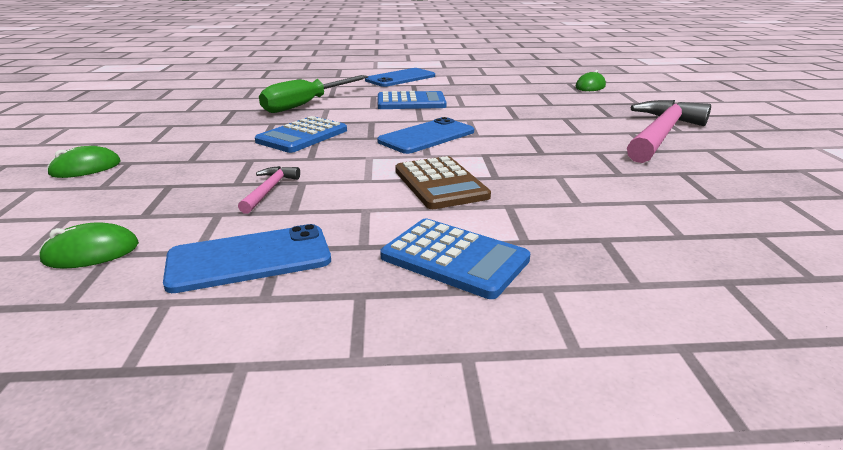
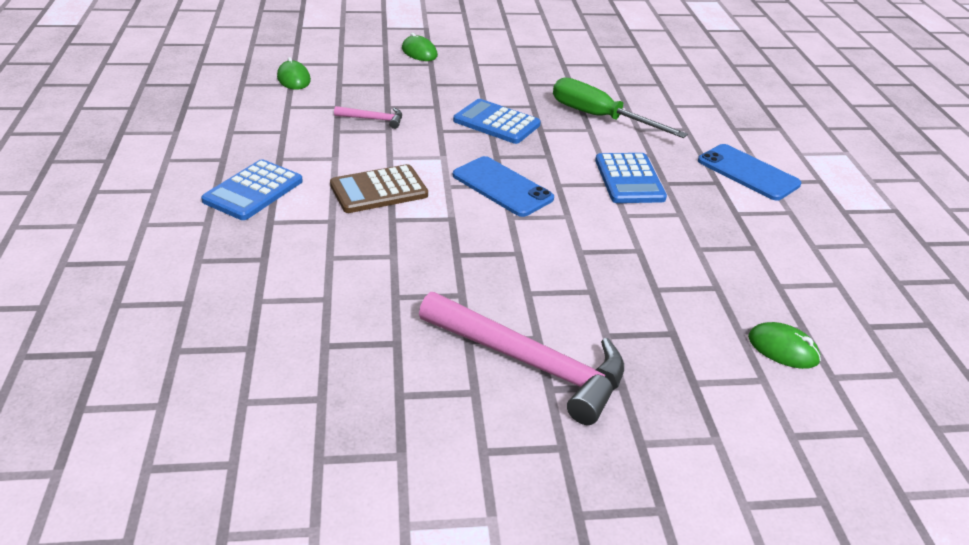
camera: 85 degrees right, 10 degrees up
blue phone [163,224,331,293] -> none

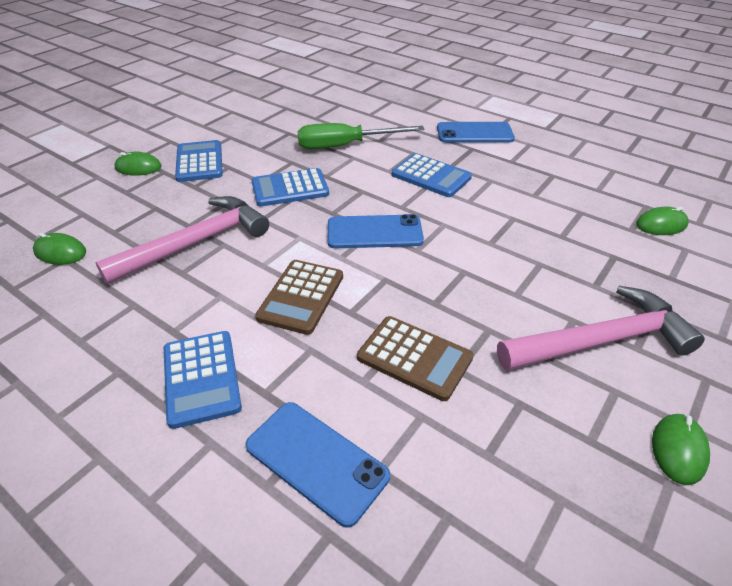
camera: 45 degrees left, 5 degrees up
pink hammer [334,106,402,129] -> pink hammer [95,196,269,284], size x2.23
none -> blue calculator [175,140,223,182]
none -> blue phone [245,402,390,528]
none -> brown calculator [357,316,474,401]
none -> green mouse [652,414,710,485]

